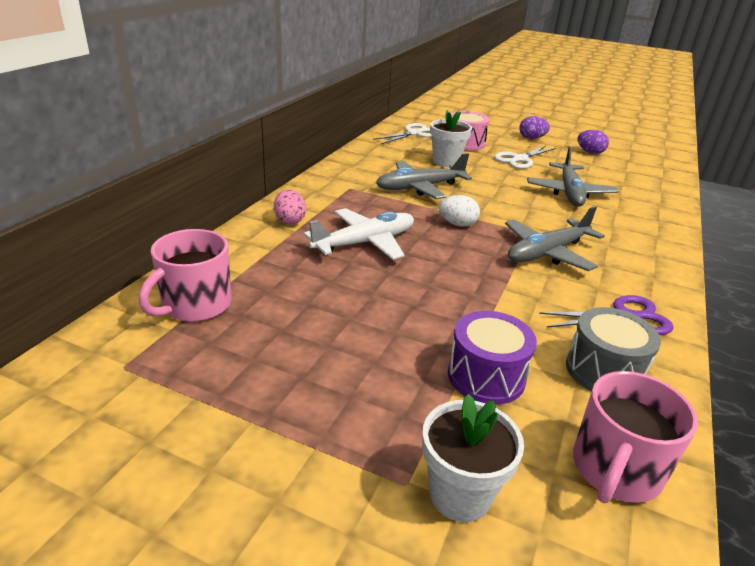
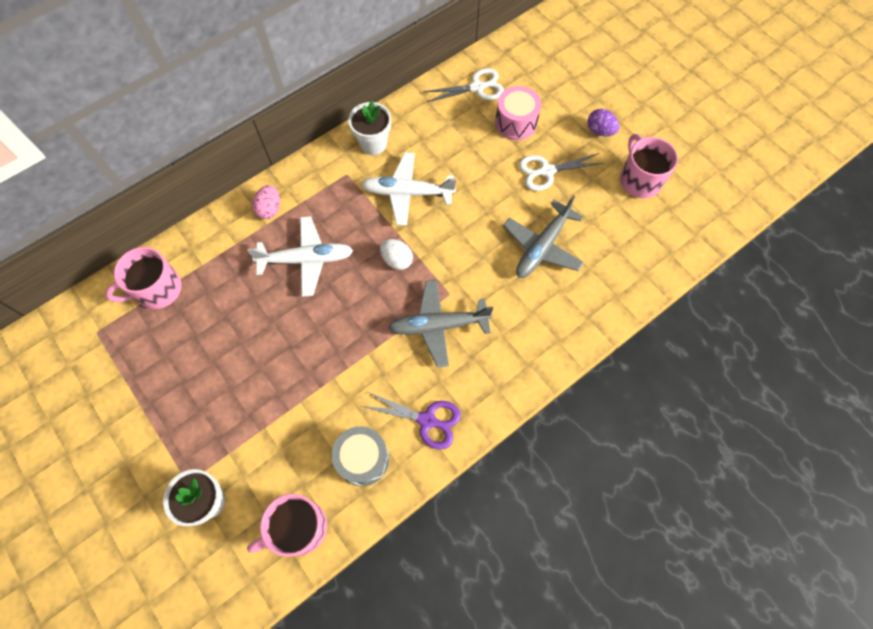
camera: 30 degrees right, 35 degrees up
grey plane [376,153,472,199] -> white plane [361,152,456,226]
white flower pot [430,111,472,167] -> white flower pot moved to [348,101,391,155]
purple drum [448,311,537,405] -> none
purple egg [577,130,609,154] -> pink mug [620,134,678,198]

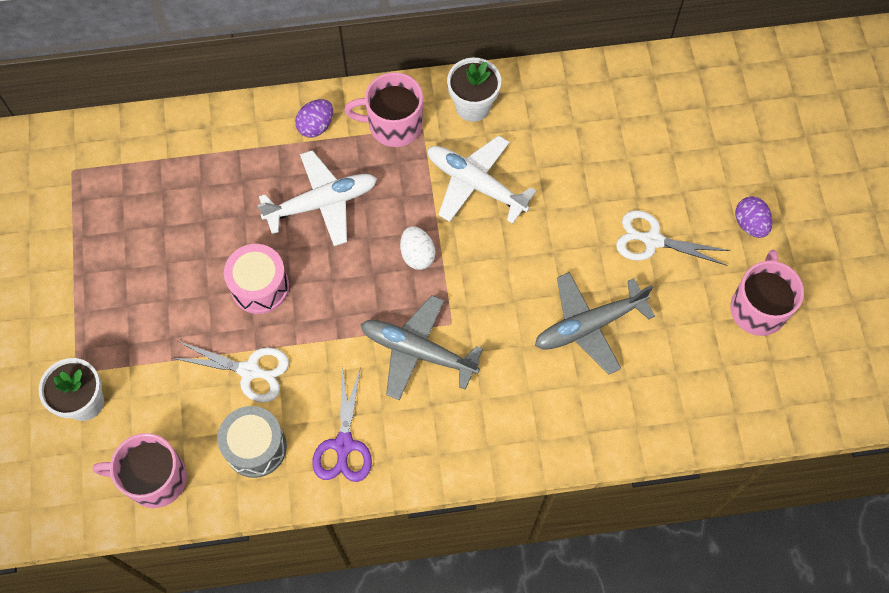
camera: 30 degrees right, 0 degrees up
pink mug [105,247,182,309] -> pink mug moved to [344,72,423,147]
white plane [247,216,353,297] -> white plane turned 45 degrees counterclockwise [257,150,377,246]
pink egg [252,185,280,219] -> purple egg [295,99,333,138]
purple scissors [362,391,461,450] -> purple scissors turned 45 degrees clockwise [312,366,372,482]
white scissors [423,68,504,102] -> white scissors moved to [172,341,289,403]
pink drum [495,86,541,140] -> pink drum moved to [224,244,289,314]

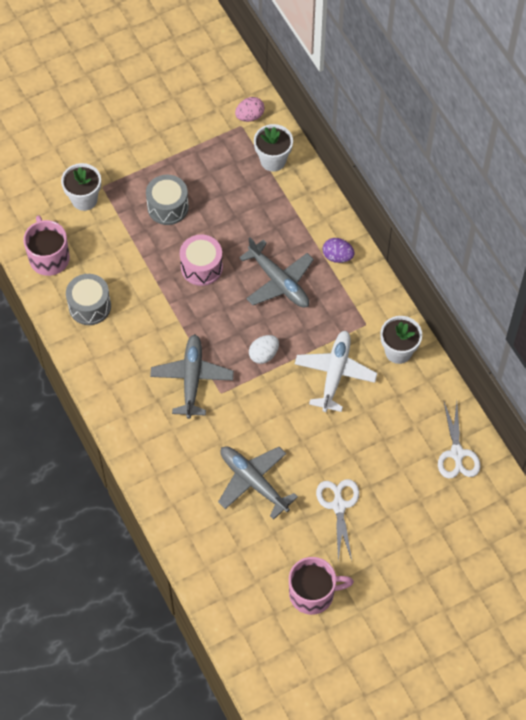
camera: 70 degrees right, 5 degrees down
white scissors [172,341,289,403] -> white scissors moved to [438,402,481,479]
white plane [257,150,377,246] -> grey plane [239,237,314,308]
purple scissors [312,366,372,482] -> none
pink mug [344,72,423,147] -> none
purple egg [735,196,773,238] -> none
none -> grey drum [146,175,189,225]
none -> pink egg [235,97,265,122]
none -> white flower pot [254,124,293,171]

